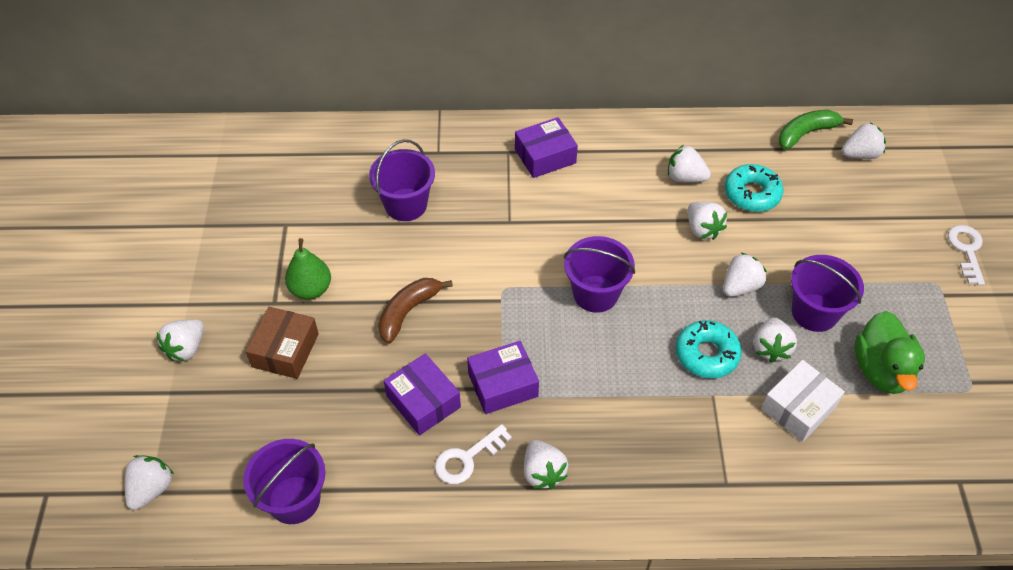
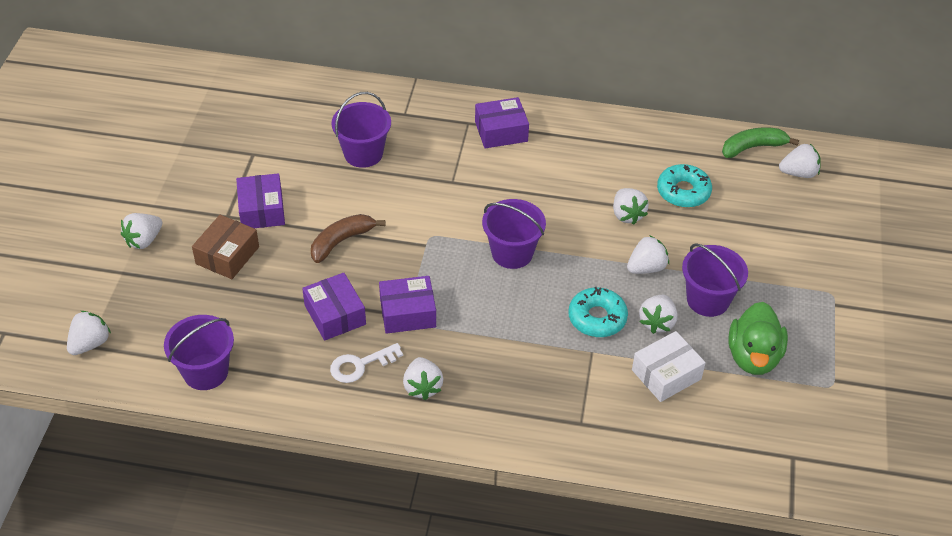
camera: 10 degrees right, 5 degrees down
green pear [285,238,331,300] -> purple box [236,173,285,228]
white strawberry [668,145,711,182] -> none
white key [948,225,985,285] -> none

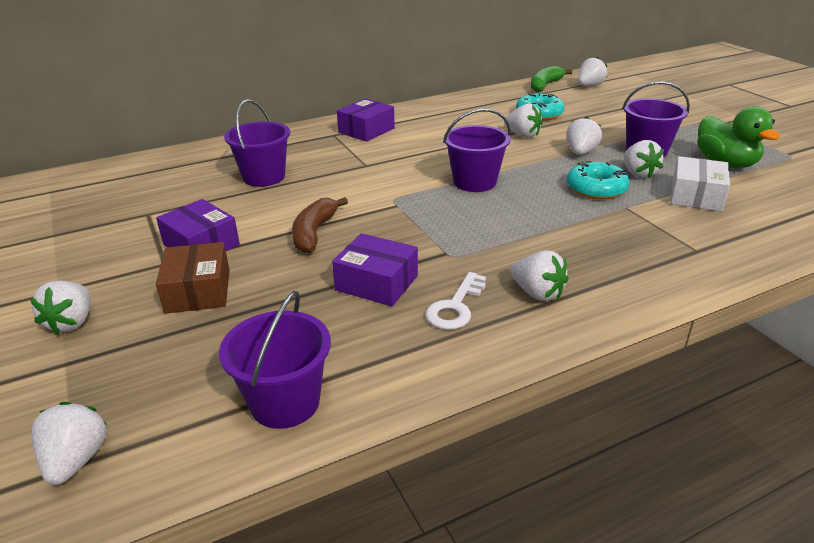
camera: 35 degrees left, 15 degrees down
purple box [379,276,436,334] -> none

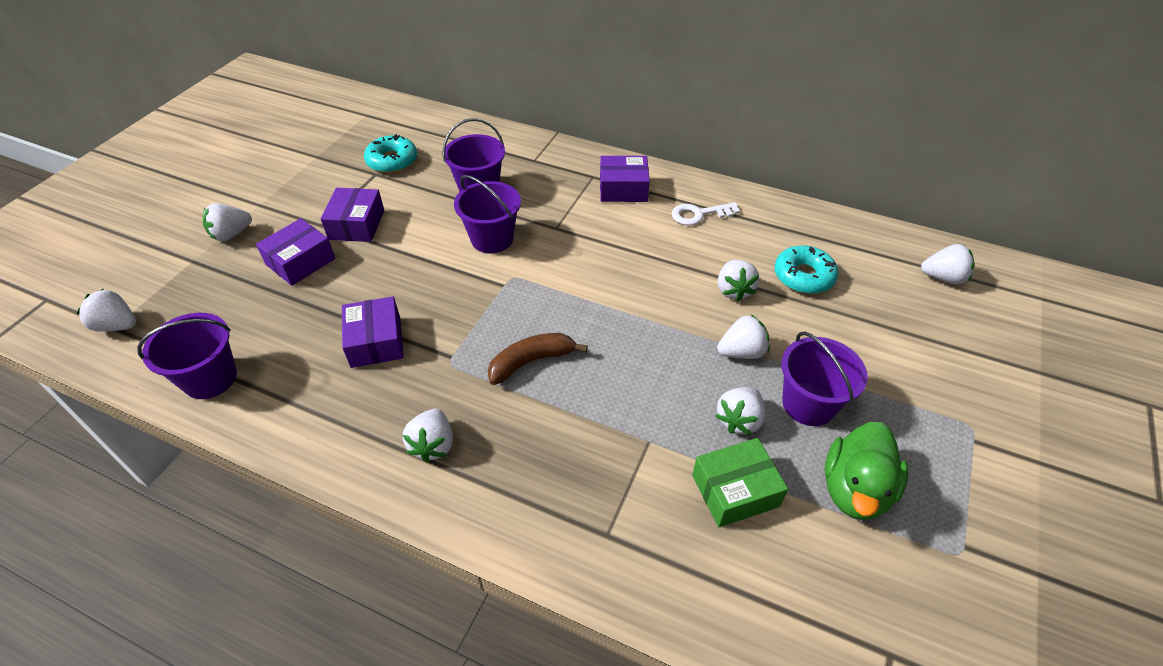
camera: 50 degrees right, 15 degrees up
white strawberry [31,402,108,485] -> white strawberry turned 120 degrees counterclockwise [77,289,136,332]
brown box [156,242,230,314] -> purple box [256,218,336,286]
brown banana [292,197,348,253] -> brown banana moved to [488,333,588,385]
white key [426,272,486,330] -> white key moved to [672,202,740,225]
purple bucket [443,108,511,192] -> purple bucket moved to [454,175,521,253]
green banana [531,66,572,92] -> none
turquoise donut [567,161,629,199] -> turquoise donut moved to [364,134,417,173]
white box [671,156,730,211] -> green box [692,438,788,527]

